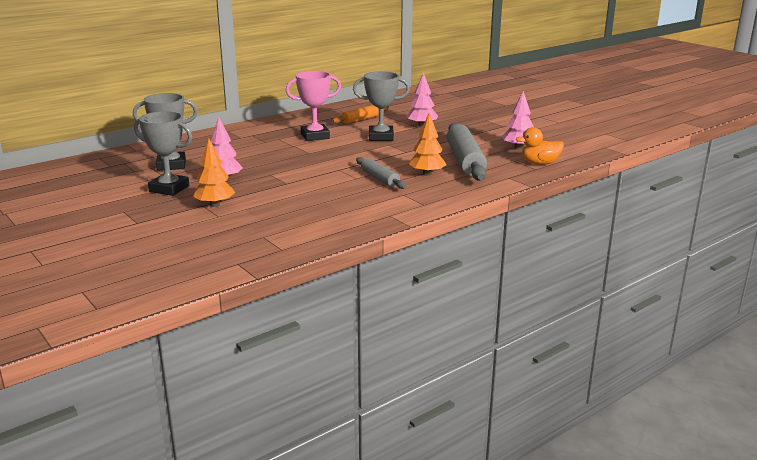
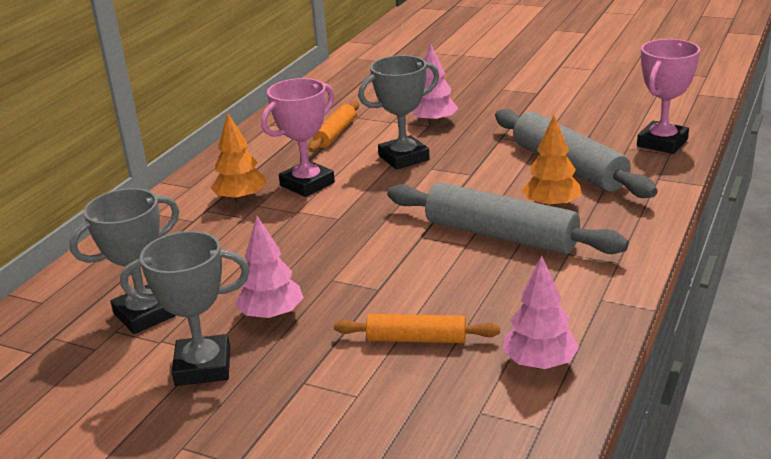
camera: 25 degrees left, 5 degrees up
orange tree [193,138,235,207] -> orange tree moved to [211,112,266,202]
grey rolling pin [356,157,406,189] -> grey rolling pin [387,183,629,254], size x1.81
pink tree [502,91,534,150] -> pink tree moved to [503,256,579,369]
orange duck [516,127,564,165] -> pink trophy [637,39,700,154]
none -> orange rolling pin [334,314,500,343]

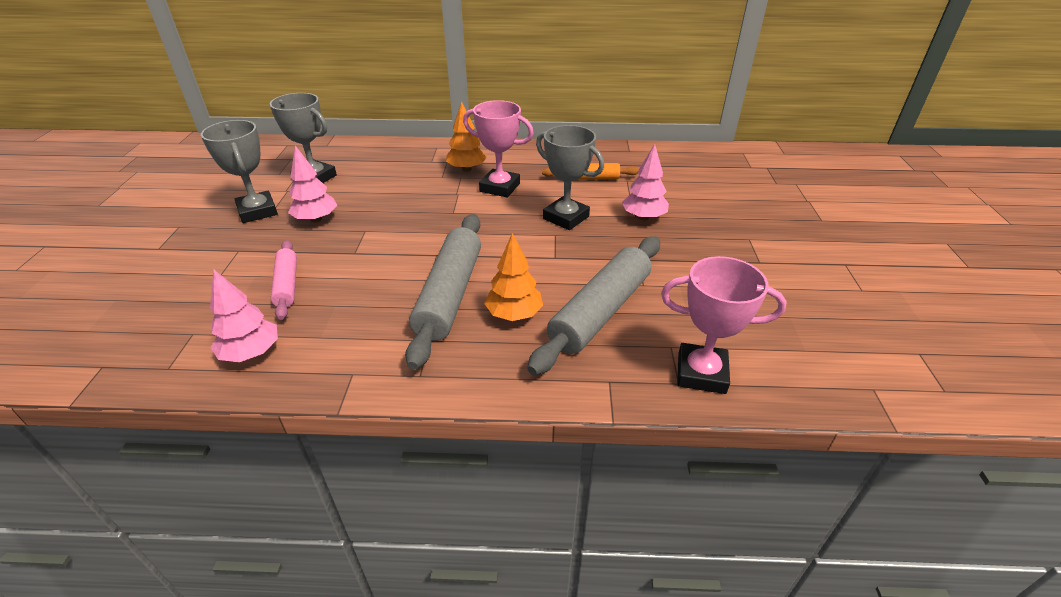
camera: 65 degrees right, 10 degrees up
orange rolling pin [334,314,500,343] -> pink rolling pin [271,240,297,320]

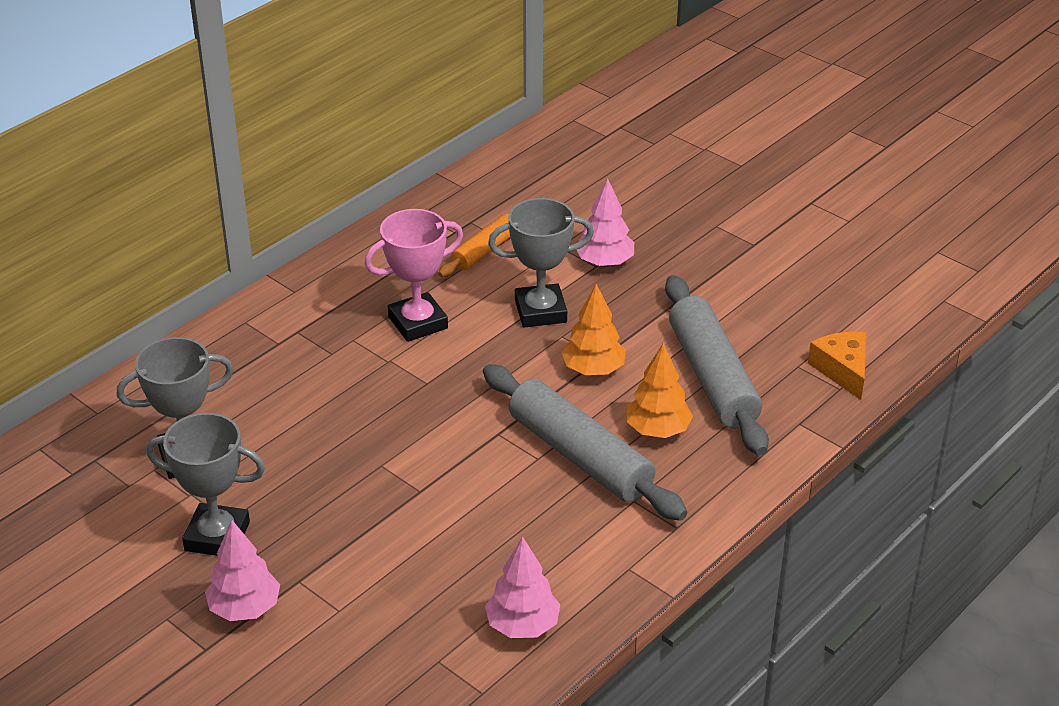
camera: 50 degrees left, 0 degrees up
pink rolling pin [271,240,297,320] -> none
pink tree [288,146,337,222] -> pink tree moved to [205,520,280,621]
orange tree [446,101,487,172] -> orange tree moved to [561,284,626,375]
pink trophy [661,256,787,394] -> orange cheese [808,332,867,400]

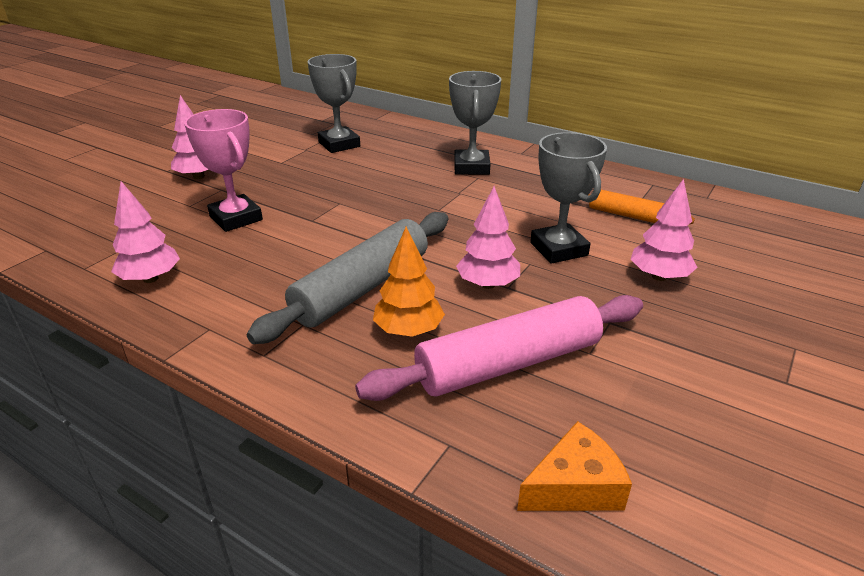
camera: 80 degrees right, 5 degrees down
grey trophy [146,413,265,556] -> grey trophy moved to [449,71,501,175]
pink trophy [365,209,463,342] -> pink trophy moved to [184,109,263,232]
orange tree [561,284,626,375] -> pink tree [456,186,520,289]
grey rolling pin [665,275,769,456] -> pink rolling pin [355,295,643,401]

